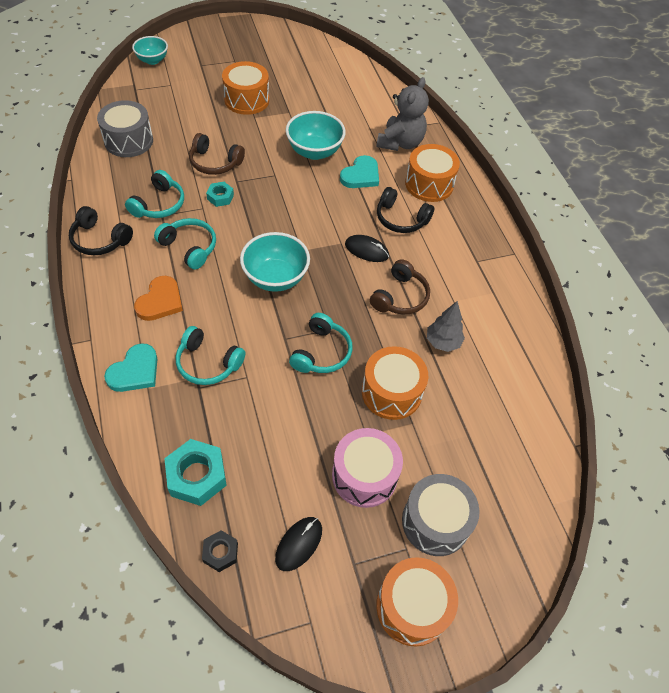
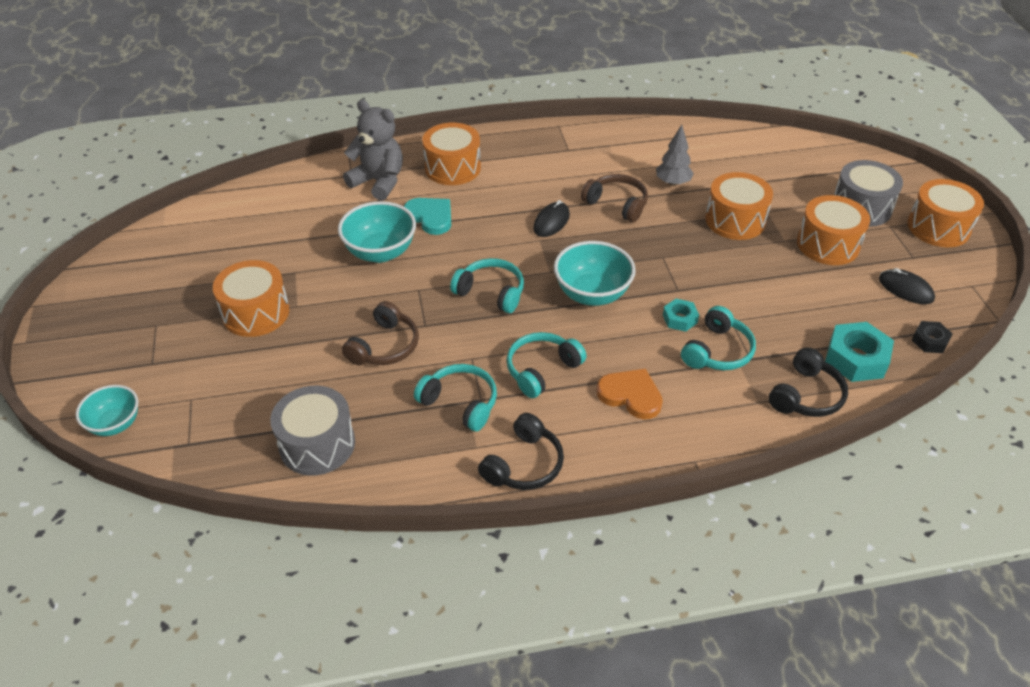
camera: 80 degrees left, 10 degrees down
turquoise heart [104,343,157,392] -> none
turquoise nut [206,182,234,207] -> turquoise nut moved to [663,299,699,332]
turquoise headphones [289,313,353,373] -> turquoise headphones moved to [450,258,524,313]
pink drum [332,428,403,508] -> orange drum [797,195,870,265]
black headphones [377,187,434,233] -> black headphones moved to [769,347,848,417]

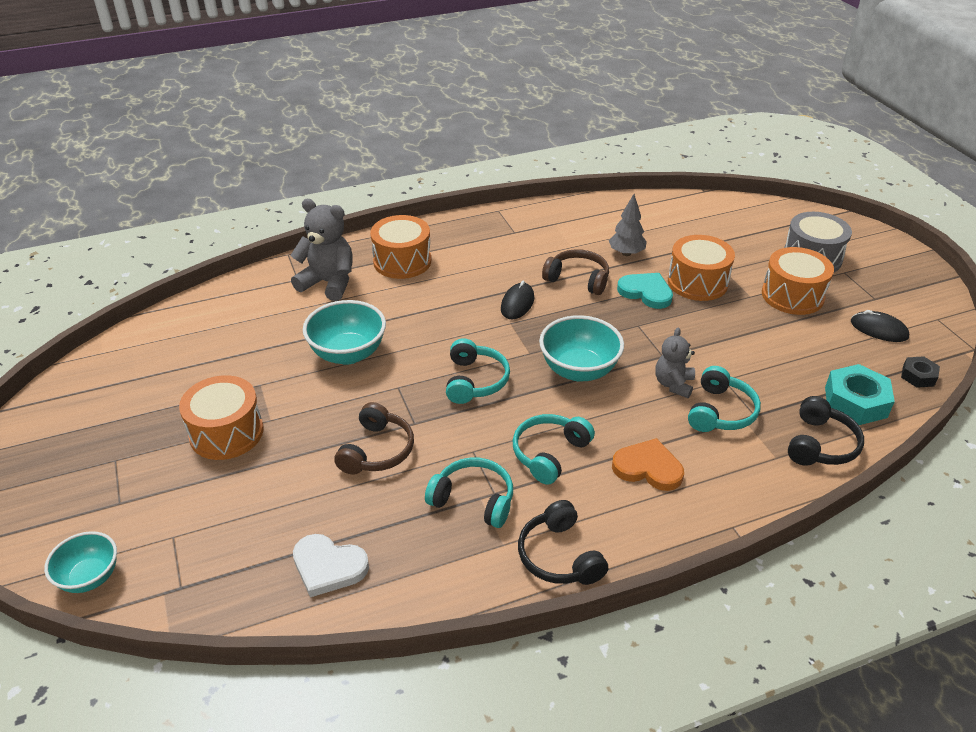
camera: 10 degrees left, 5 degrees down
grey drum [270,386,355,476] -> white heart [293,534,369,597]
turquoise heart [404,198,451,235] -> turquoise heart moved to [617,273,673,309]
turquoise headphones [450,258,524,313] -> turquoise headphones turned 75 degrees clockwise [446,338,510,404]
black headphones [478,413,564,490] -> black headphones turned 135 degrees clockwise [518,500,608,585]
turquoise nut [663,299,699,332] -> grey teddy bear [655,327,695,398]
orange drum [907,179,984,247] -> none

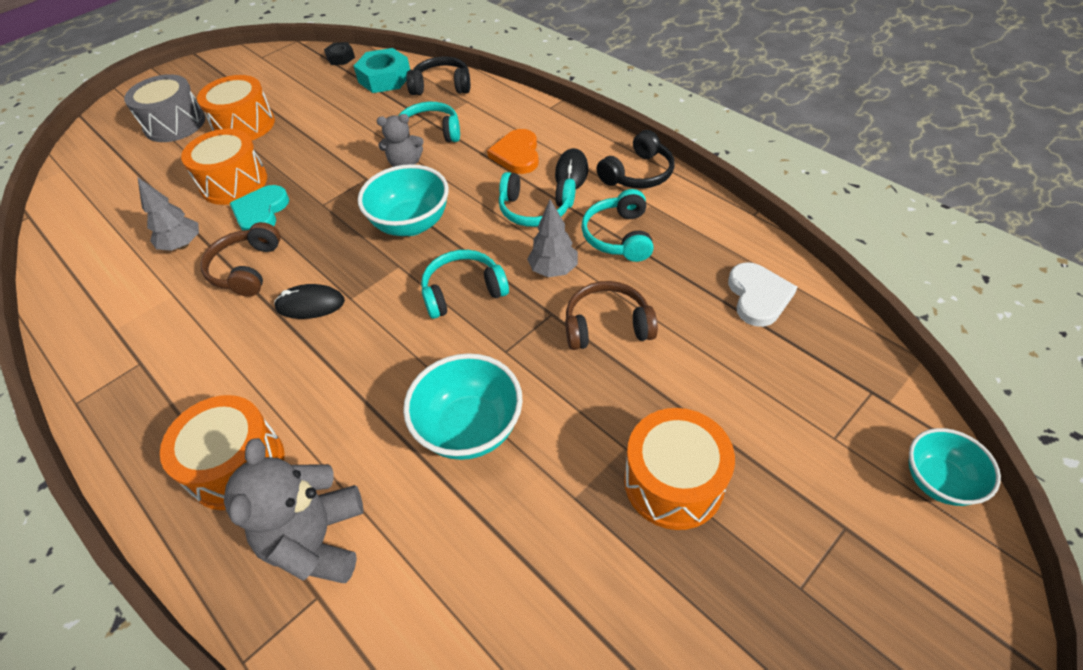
camera: 110 degrees left, 10 degrees up
black mouse [851,310,909,342] -> black mouse moved to [555,148,588,189]
none -> grey tree [527,199,578,277]

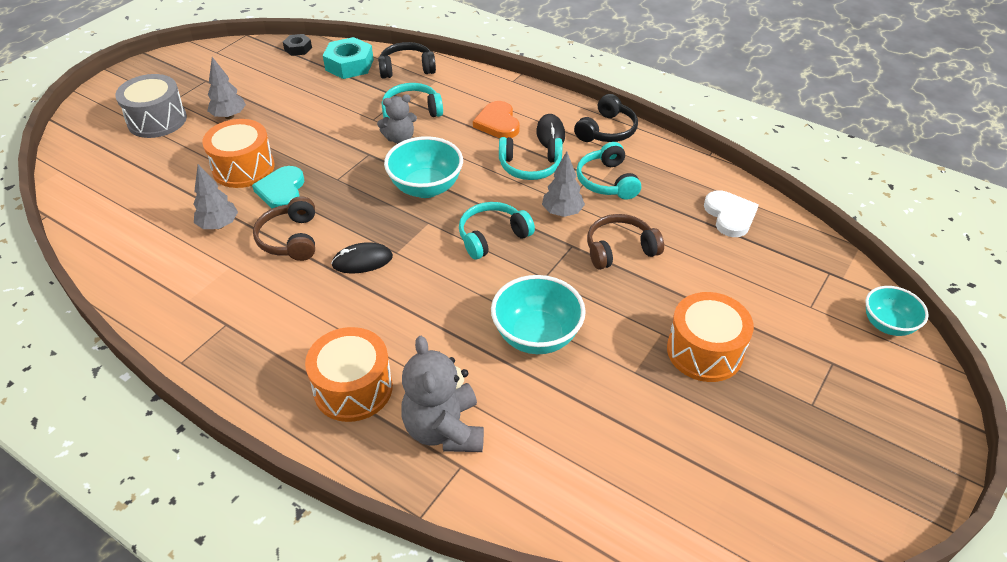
camera: 15 degrees left, 5 degrees down
orange drum [197,75,275,140] -> grey tree [207,57,246,119]

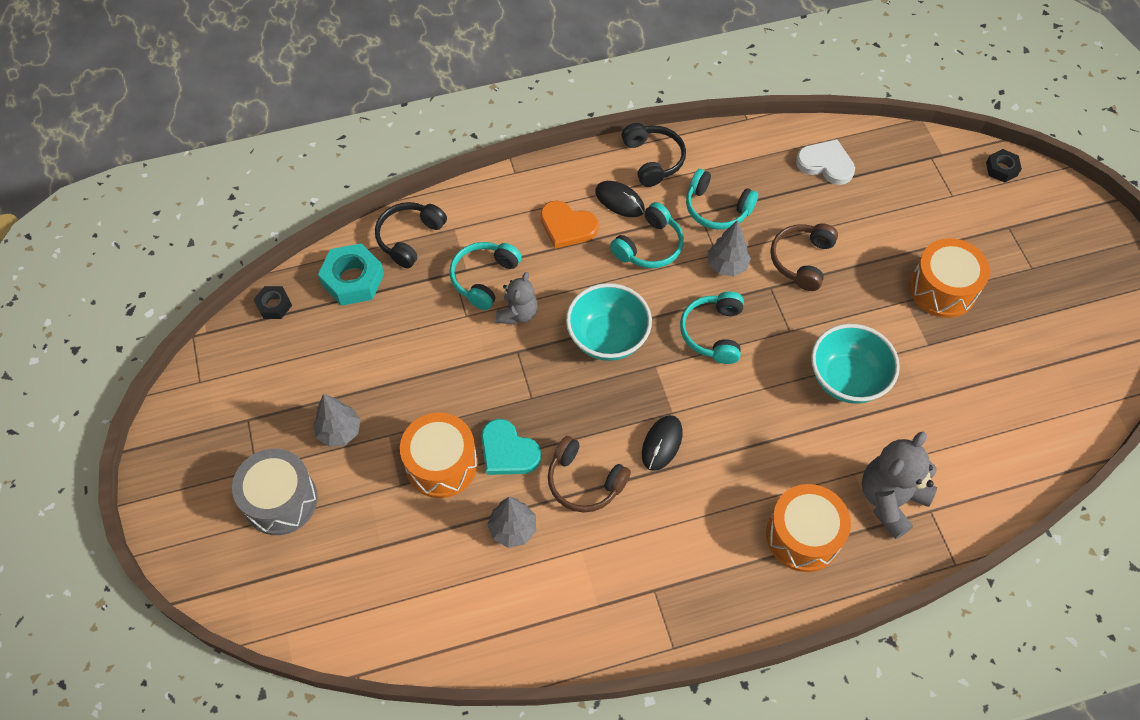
camera: 50 degrees left, 15 degrees up
grey teddy bear [401,336,484,452] -> grey teddy bear turned 105 degrees clockwise [862,432,937,539]
turquoise bowl [865,286,929,336] -> black nut [986,149,1022,183]

